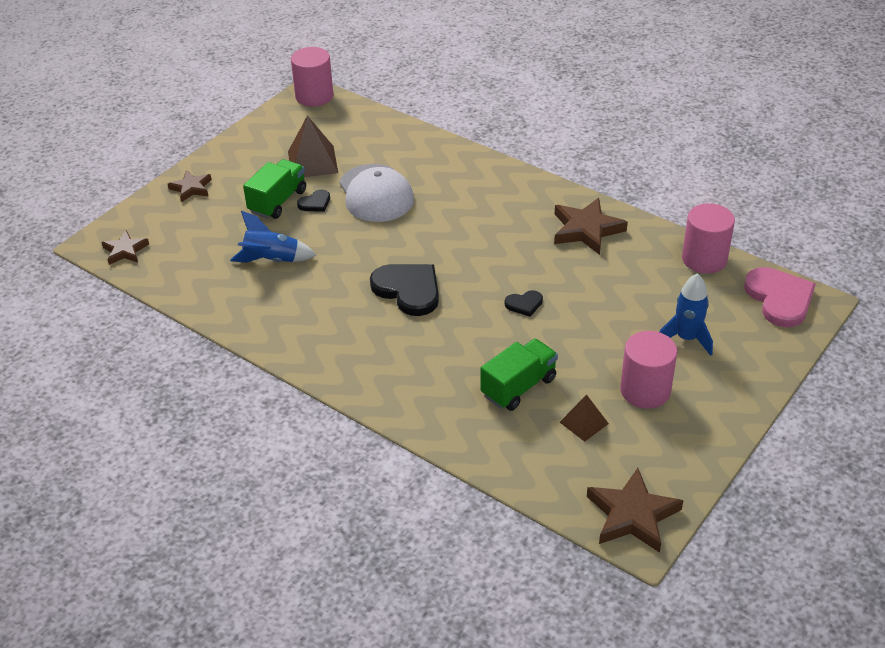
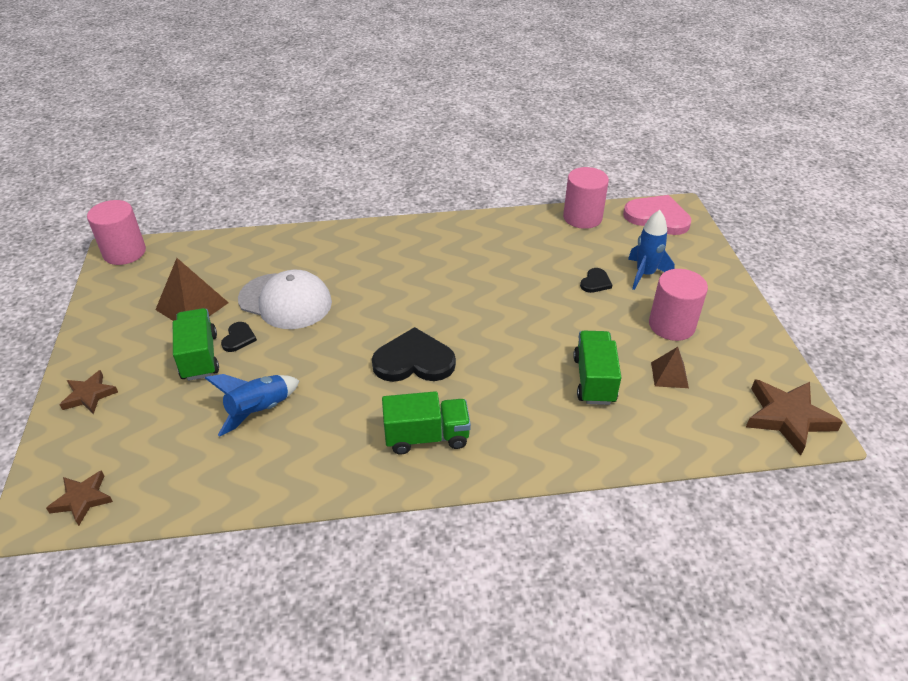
camera: 45 degrees left, 0 degrees up
black heart [504,290,543,317] -> black heart moved to [580,268,612,293]
brown star [554,198,628,255] -> none
none -> green truck [382,391,471,454]

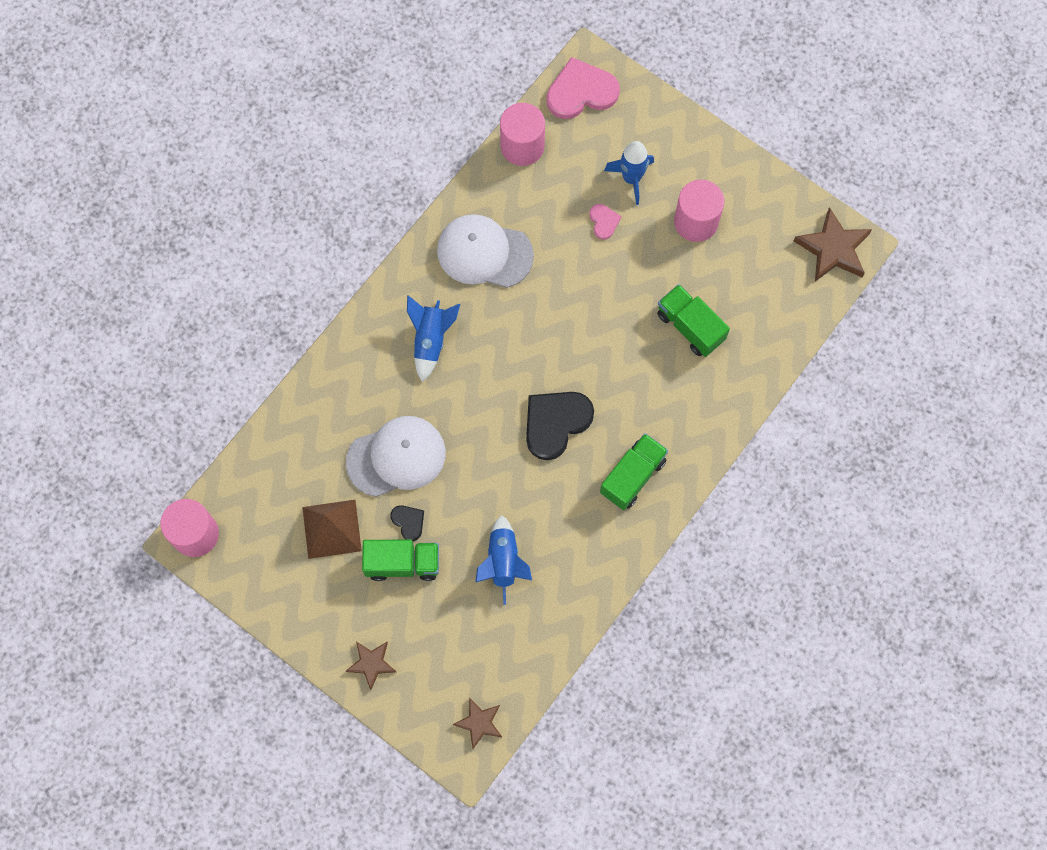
camera: 45 degrees left, 30 degrees up
green truck [173,308,219,381] -> green truck turned 150 degrees clockwise [362,540,439,581]
black heart [580,268,612,293] -> pink heart [589,204,621,240]
brown pyramid [651,347,689,388] -> none
none -> blue rocket [407,295,460,382]
none -> white cap [437,214,534,288]

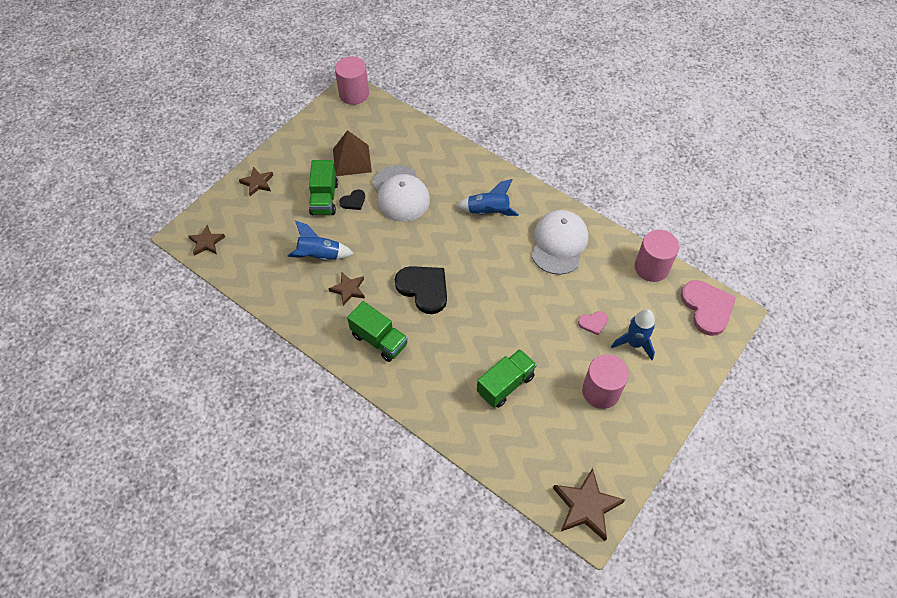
camera: 90 degrees right, 15 degrees down
none -> brown star [329,273,365,306]

